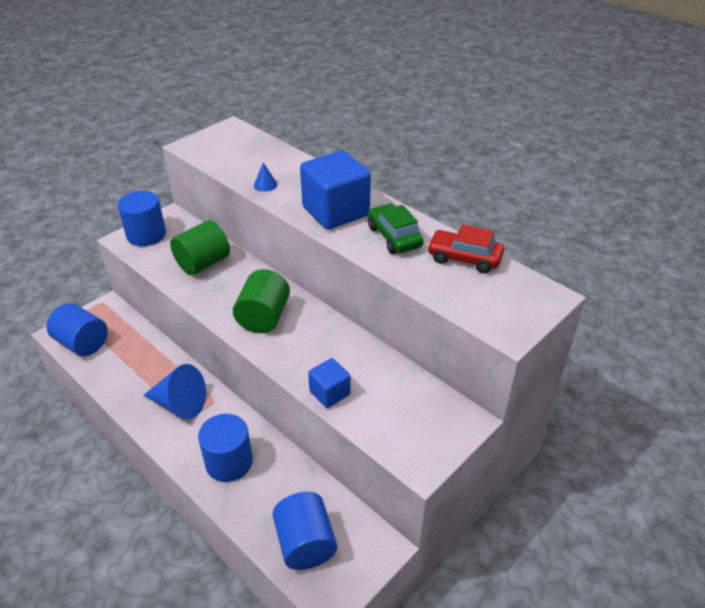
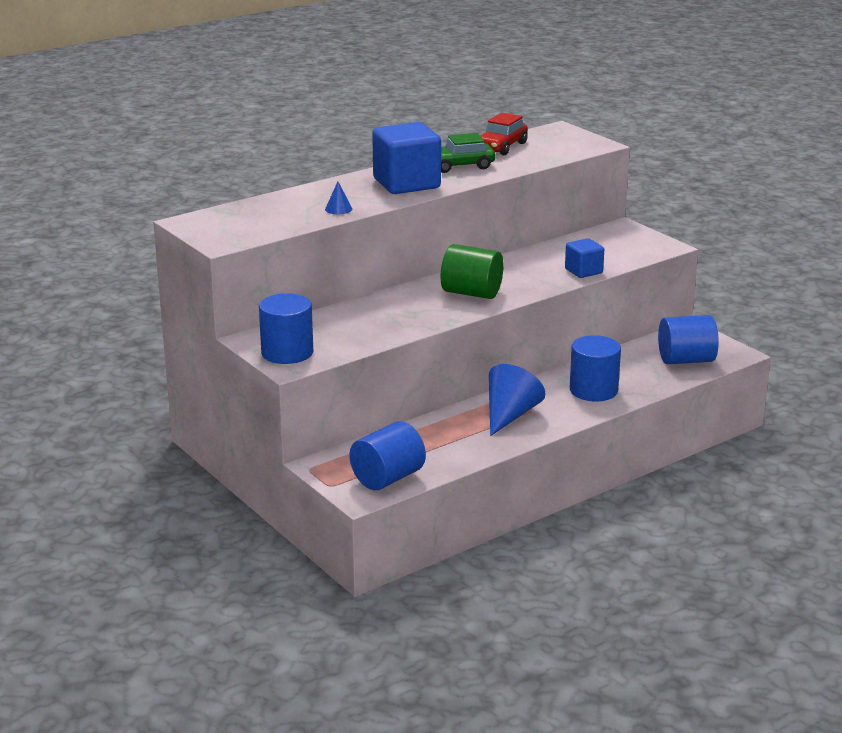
camera: 80 degrees left, 15 degrees down
green cylinder [170,220,230,275] -> none

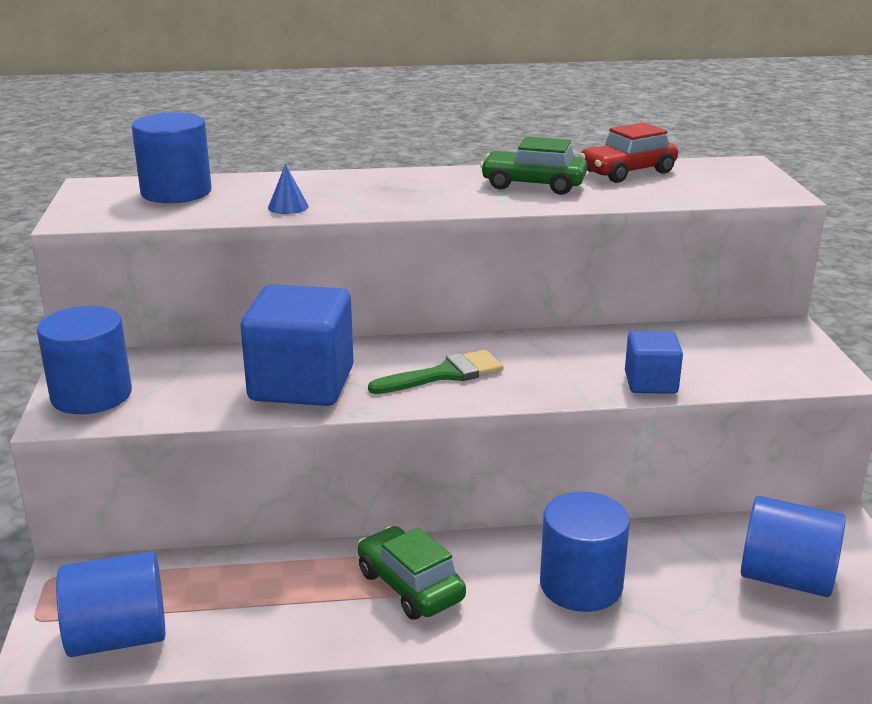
camera: 30 degrees right, 0 degrees up
blue cube [372,122,441,194] -> blue cube moved to [241,284,353,406]
green cylinder [441,244,503,299] -> green brush [368,350,503,394]
blue cone [489,364,546,436] -> green car [358,526,466,620]
none -> blue cylinder [132,112,212,203]

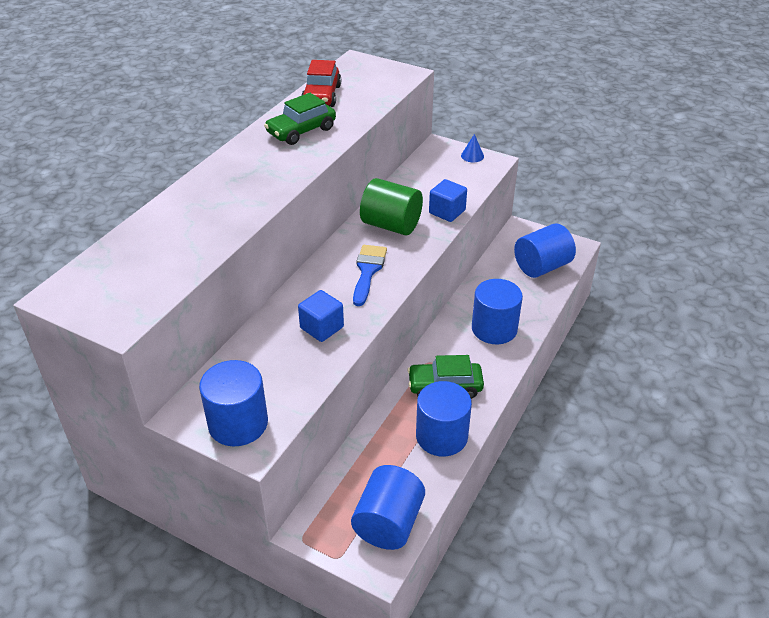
camera: 55 degrees left, 15 degrees up
blue cylinder [132,112,212,203] -> blue cylinder moved to [416,381,472,457]
blue cube [241,284,353,406] -> blue cube [298,290,344,342], size x0.53
blue cone [268,164,309,214] -> blue cone moved to [461,134,484,162]
green brush [368,350,503,394] -> blue brush [353,245,387,306]
none -> green cylinder [360,178,423,235]

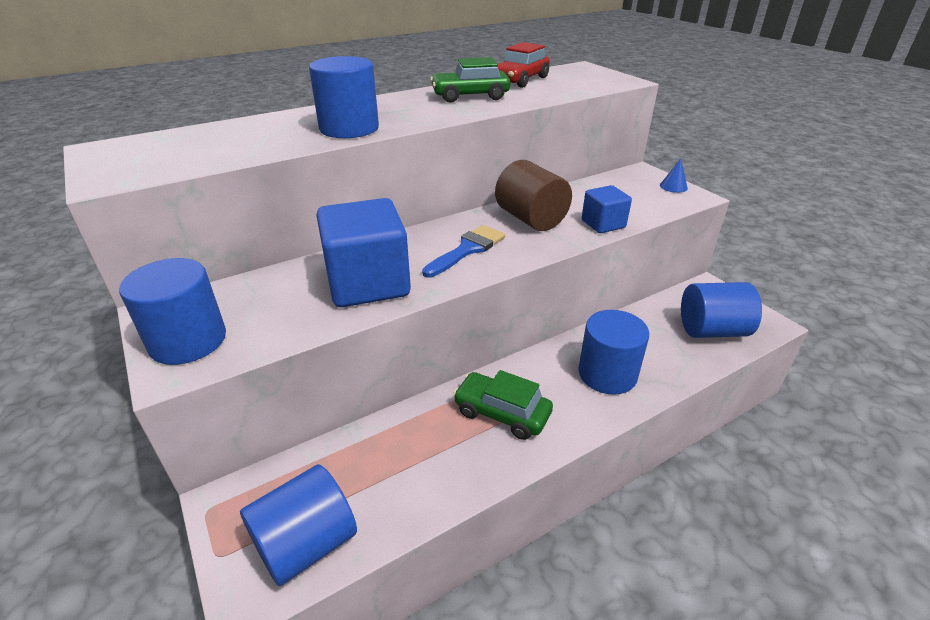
camera: 30 degrees right, 5 degrees down
blue cube [298,290,344,342] -> blue cube [316,198,411,307], size x1.88
green cylinder [360,178,423,235] -> brown cylinder [495,160,572,231]
blue cylinder [416,381,472,457] -> blue cylinder moved to [309,56,379,138]

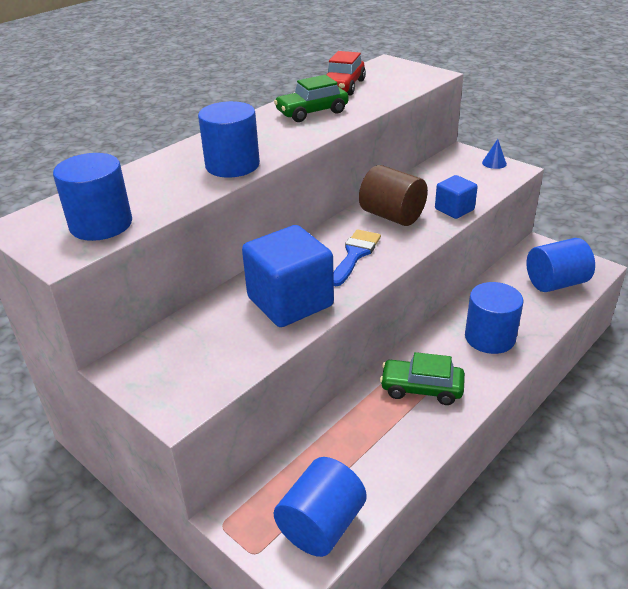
camera: 15 degrees left, 0 degrees up
blue cylinder [119,258,226,365] -> blue cylinder moved to [53,153,132,241]

